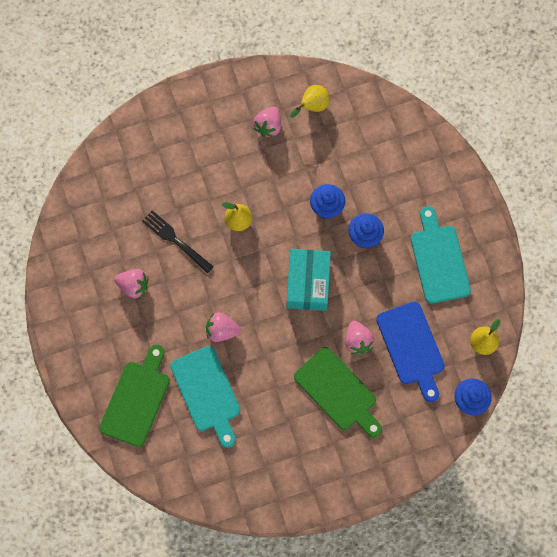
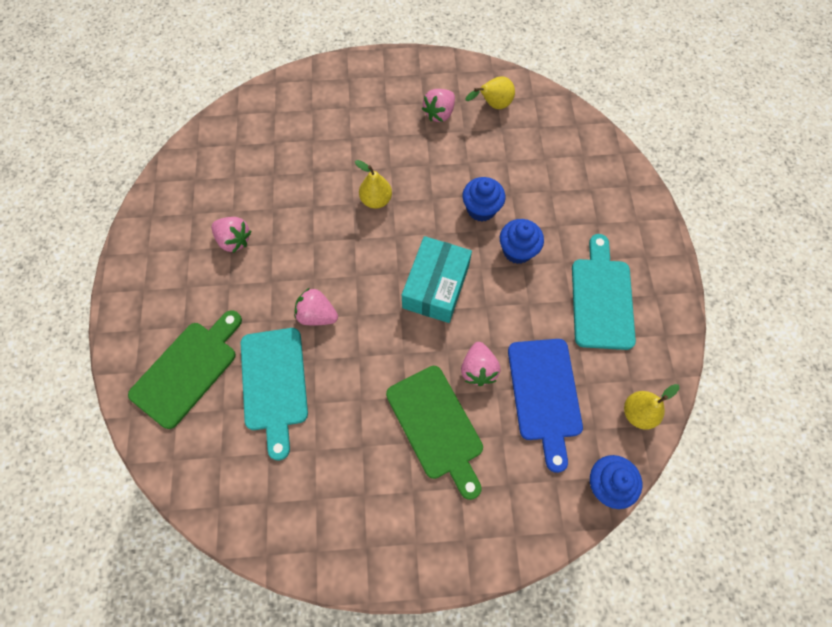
camera: 15 degrees right, 5 degrees down
black fork [142,210,214,273] -> none

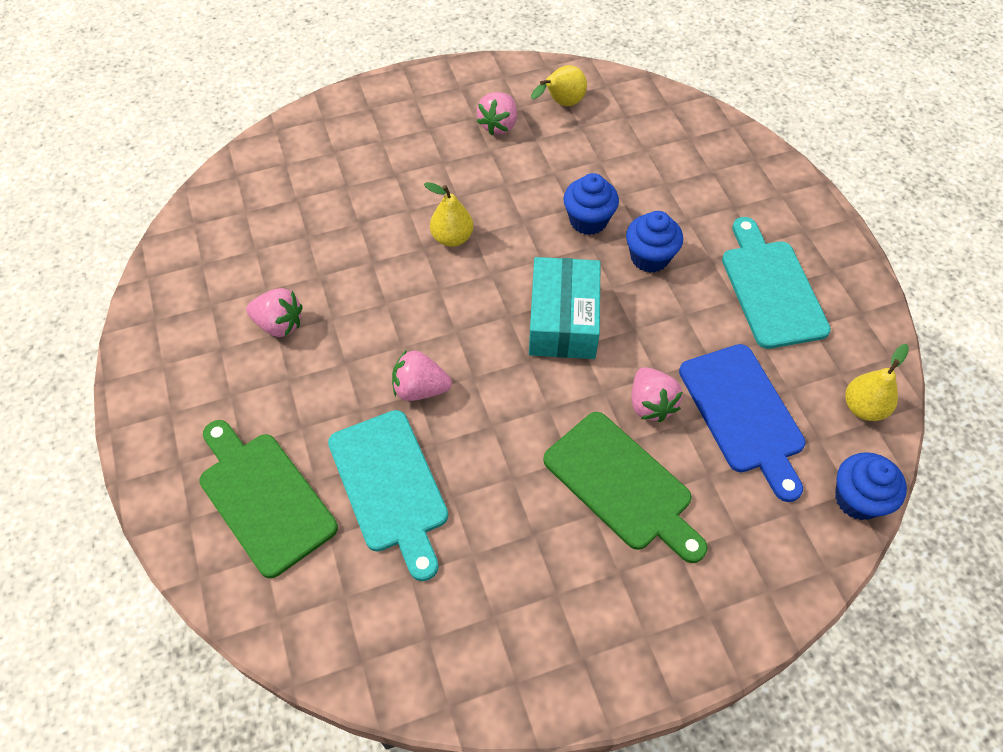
camera: 15 degrees left, 10 degrees down
green cutting board [128,310,242,429] -> green cutting board turned 60 degrees counterclockwise [199,420,338,578]

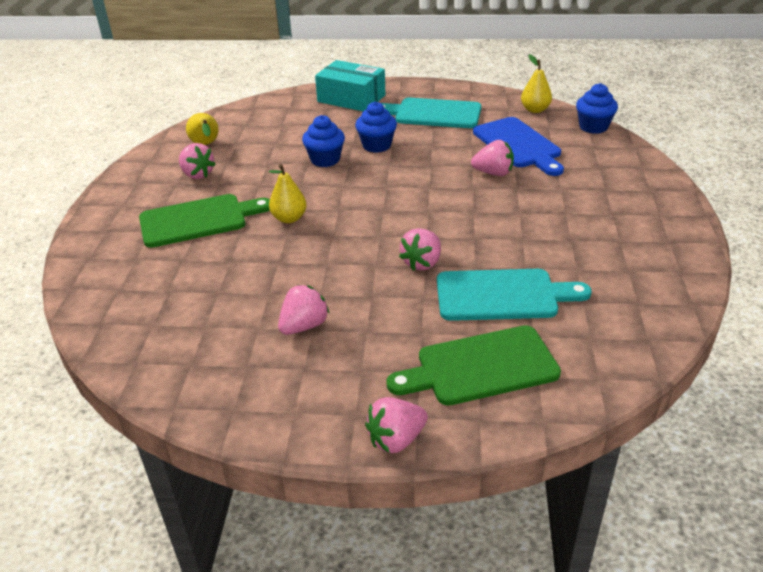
camera: 65 degrees left, 20 degrees down
turquoise box [529,257,601,359] -> turquoise box moved to [315,60,386,111]
green cutting board [543,412,708,563] -> green cutting board moved to [139,194,270,248]
blue cutting board [679,344,806,502] -> blue cutting board turned 60 degrees clockwise [473,117,564,176]
none -> pink strawberry [365,397,428,453]

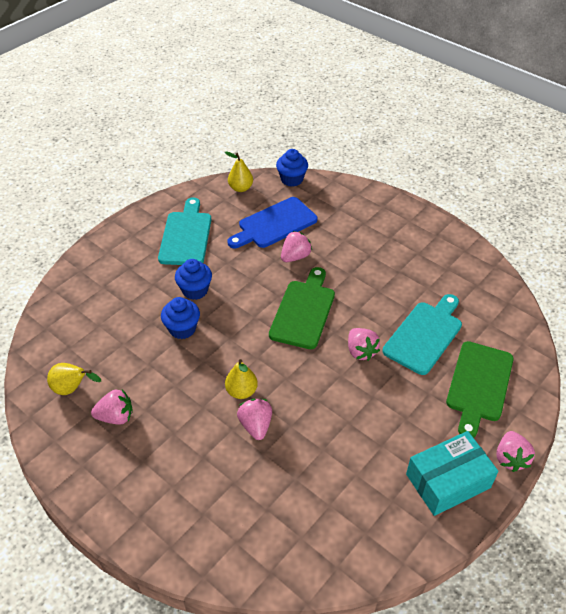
camera: 55 degrees left, 10 degrees up
green cutting board [139,194,270,248] -> green cutting board moved to [269,267,335,349]
pink strawberry [278,285,330,335] -> pink strawberry moved to [237,399,272,440]
turquoise box [315,60,386,111] -> turquoise box moved to [406,431,498,516]
turquoise cutting board [381,98,481,128] -> turquoise cutting board turned 135 degrees clockwise [158,197,211,265]
blue cutting board [473,117,564,176] -> blue cutting board turned 135 degrees clockwise [227,197,318,248]

